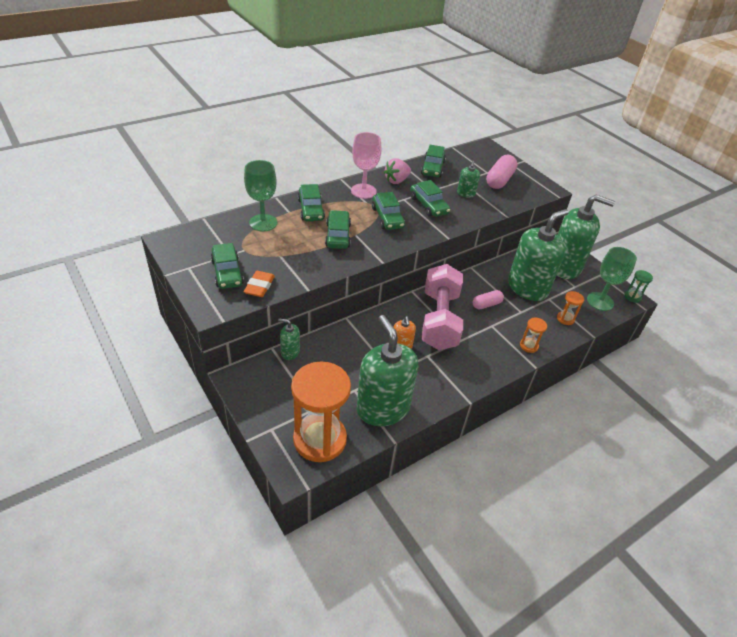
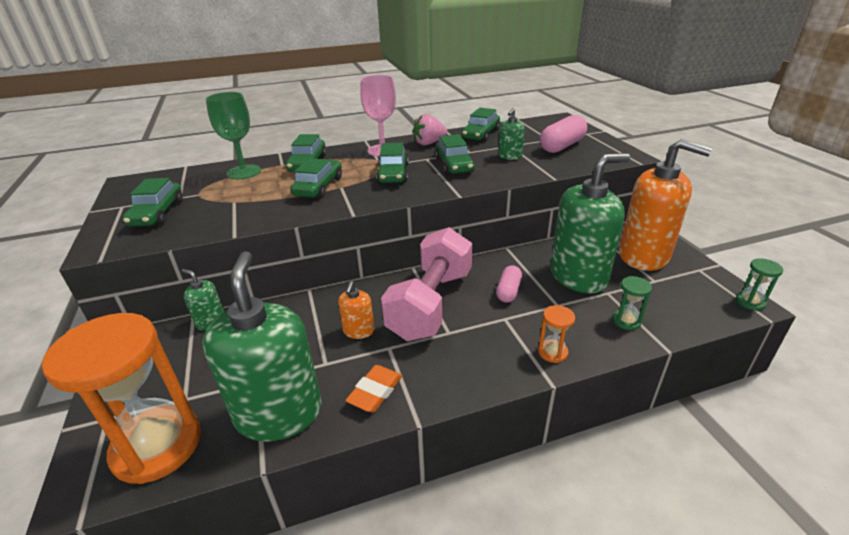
camera: 20 degrees right, 10 degrees down
orange eraser [244,271,275,297] -> orange eraser moved to [345,365,402,412]
pink capsule [473,290,504,309] -> pink capsule turned 60 degrees counterclockwise [496,265,522,303]
green soap dispenser [557,195,615,279] -> orange soap dispenser [619,139,712,271]
orange hourglass [557,291,584,325] -> green hourglass [612,276,652,330]
green goblet [587,247,637,311] -> none

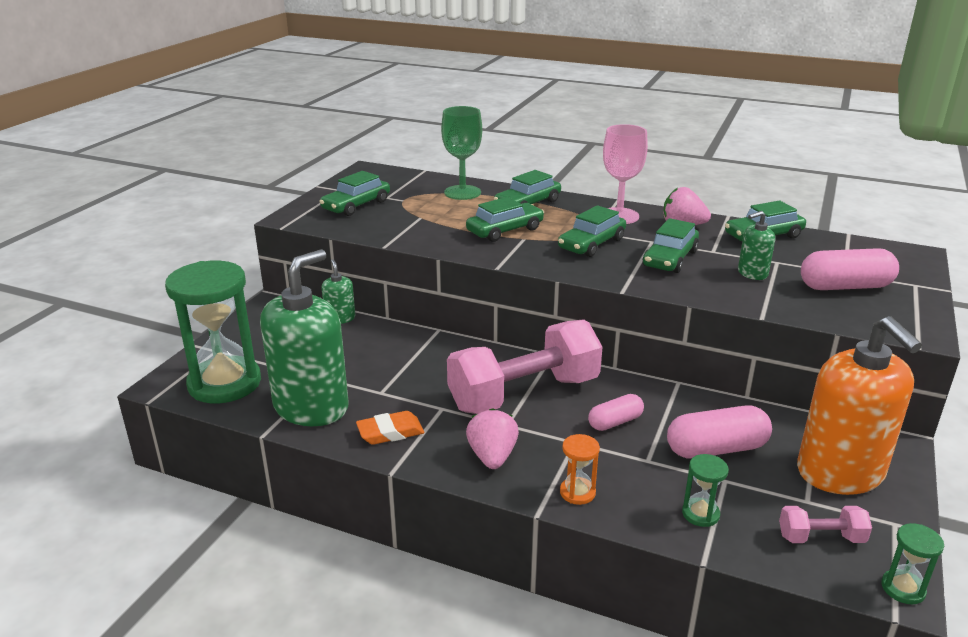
camera: 40 degrees right, 5 degrees down
orange hourglass [42,313,201,484] -> green hourglass [165,261,261,403]
orange soap dispenser [338,281,374,339] -> none
green soap dispenser [550,153,630,293] -> pink capsule [667,405,772,459]
none -> pink strawberry [466,408,519,469]
none -> pink dumbbell [779,506,872,543]

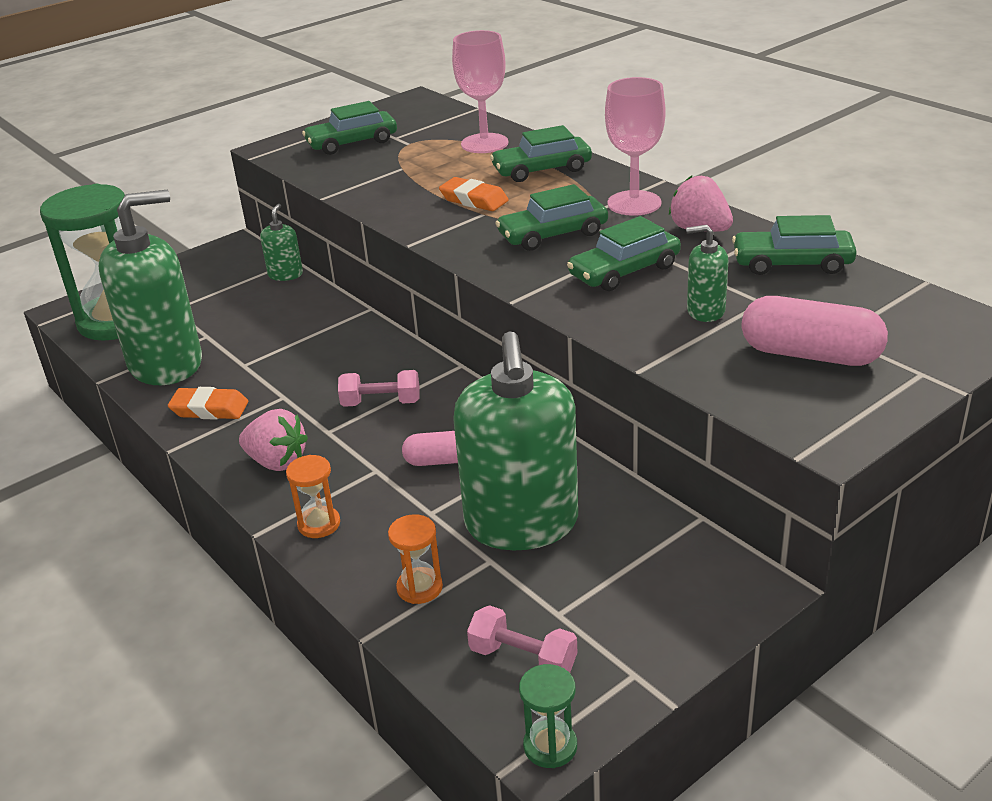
camera: 30 degrees right, 5 degrees up
green goblet [441,106,482,200] -> pink goblet [452,30,508,153]
pink dumbbell [447,319,602,414] -> pink dumbbell [338,370,419,407], size x0.43
green car [466,197,544,242] -> orange eraser [439,177,509,211]
pink strawberry [466,408,519,469] -> pink strawberry turned 90 degrees clockwise [239,409,308,471]
pink capsule [667,405,772,459] -> green soap dispenser [453,331,578,550]
green hourglass [682,454,729,527] -> orange hourglass [388,514,443,604]
orange soap dispenser [797,316,922,495] -> none

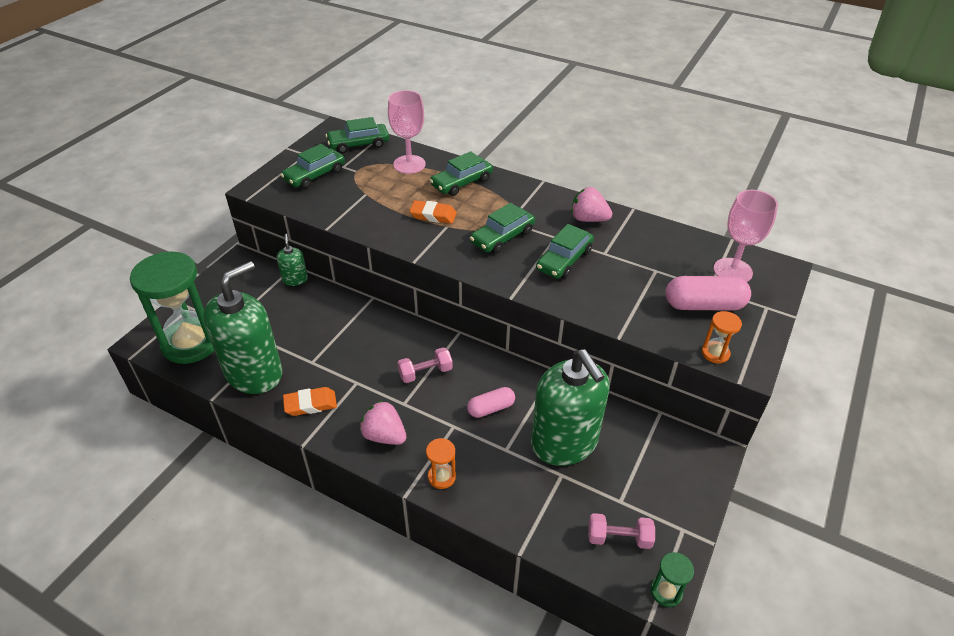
camera: 25 degrees left, 10 degrees up
pink strawberry [239,409,308,471] -> pink strawberry turned 150 degrees counterclockwise [360,401,406,445]
orange hourglass [388,514,443,604] -> orange hourglass moved to [702,311,742,364]
pink goblet [605,77,666,216] -> pink goblet moved to [713,190,778,282]
green soap dispenser [686,225,728,322] -> none
green car [732,215,857,275] -> green car moved to [326,117,389,153]

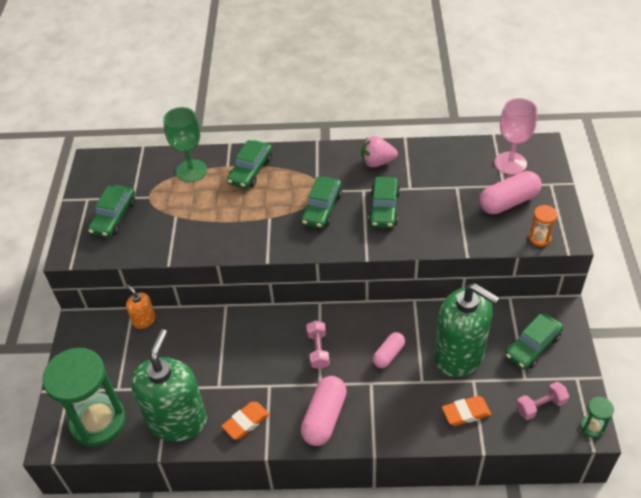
camera: 25 degrees left, 5 degrees up
green soap dispenser [277,234,308,286] -> orange soap dispenser [126,284,156,329]
green car [326,117,389,153] -> green car moved to [505,313,564,369]
pink strawberry [360,401,406,445] -> pink capsule [301,376,347,446]
pink goblet [388,90,426,174] -> green goblet [163,107,207,182]
pink dumbbell [397,347,453,383] -> pink dumbbell turned 45 degrees counterclockwise [306,320,330,369]
orange eraser [409,200,457,224] -> orange eraser moved to [442,396,491,426]
orange hourglass [426,438,456,489] -> none

